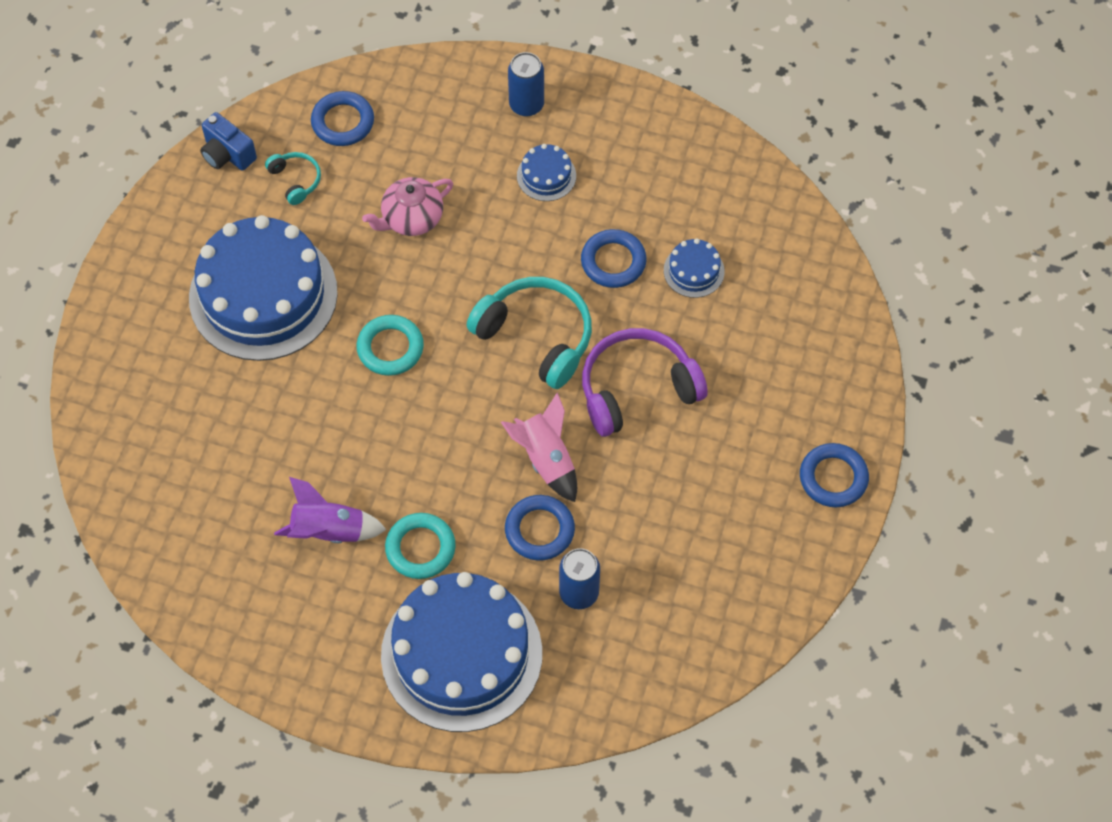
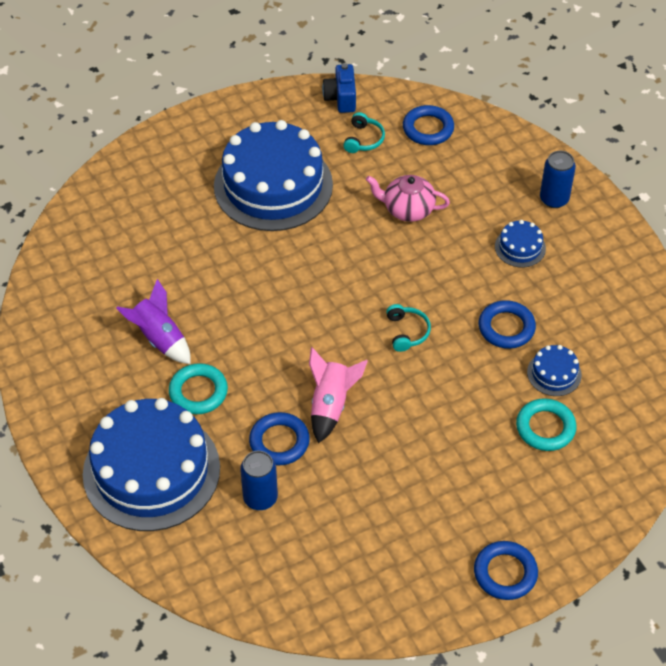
camera: 45 degrees right, 10 degrees down
turquoise ring [357,315,424,376] -> turquoise ring moved to [516,398,577,451]
turquoise headphones [467,277,592,389] -> turquoise headphones [386,304,431,352], size x0.49
purple headphones [582,328,708,437] -> none

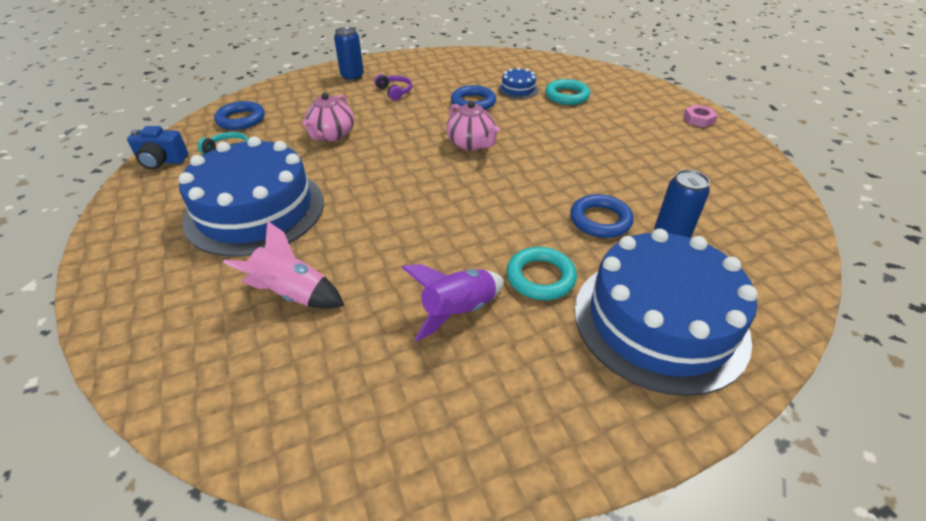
camera: 85 degrees left, 10 degrees down
pink rocket [309,347,368,443] -> pink rocket moved to [223,221,344,309]
turquoise headphones [386,304,431,352] -> pink teapot [446,101,500,151]
blue ring [474,541,538,600] -> pink nut [683,105,718,127]
blue cake [495,220,546,268] -> purple headphones [374,74,412,101]

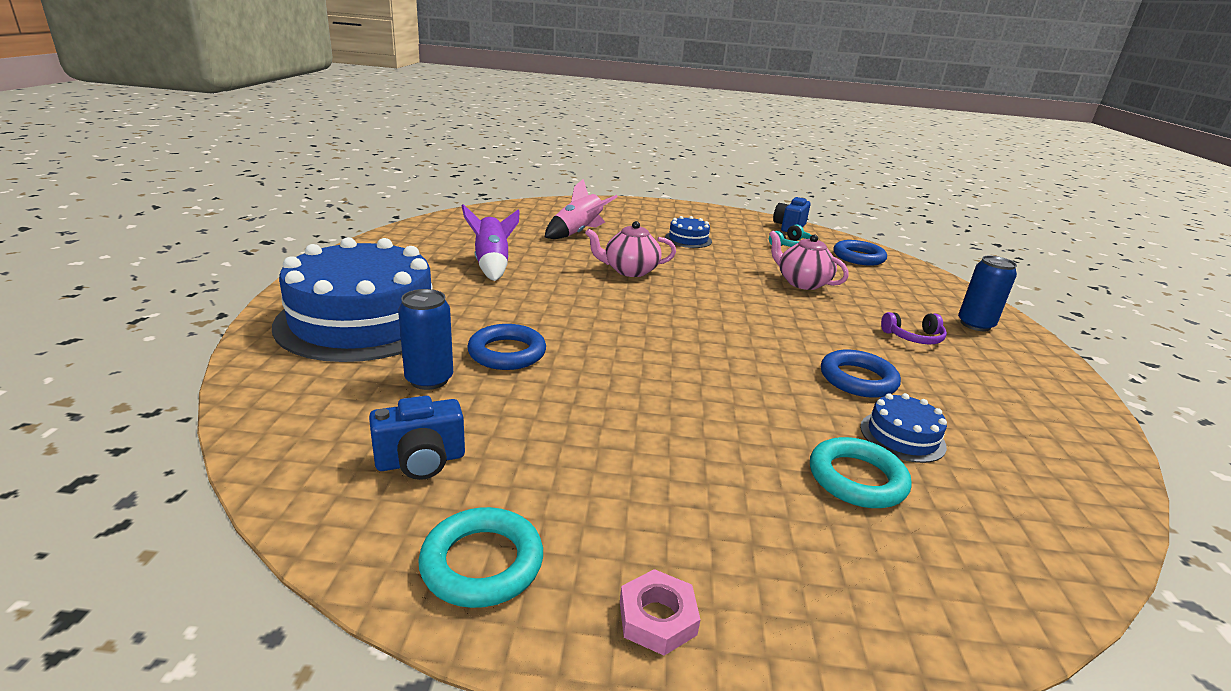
camera: 115 degrees right, 15 degrees down
blue cake [179,137,324,257] -> blue cake [665,216,712,248], size x0.41
pink teapot [446,101,500,151] -> pink teapot moved to [585,221,676,277]
turquoise ring [507,247,577,300] -> turquoise ring moved to [418,507,543,608]
none -> blue camera [369,396,465,480]

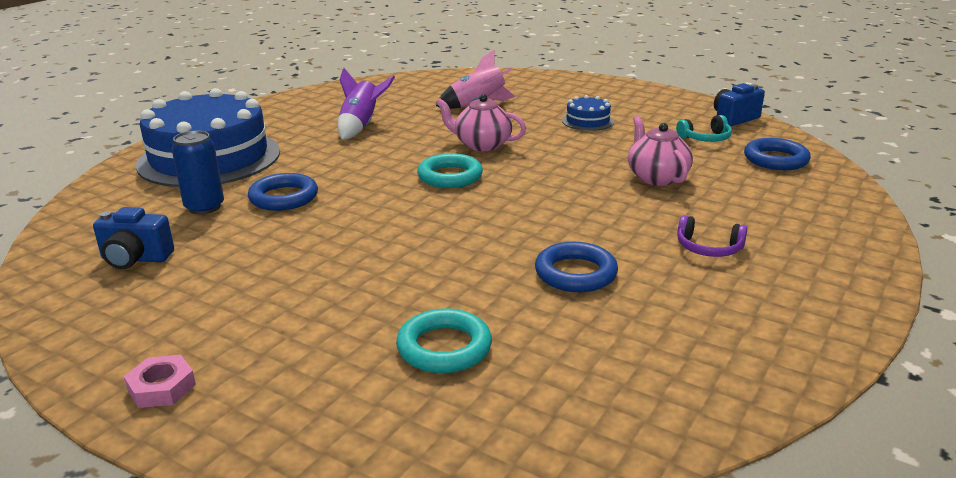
camera: 30 degrees right, 0 degrees up
turquoise ring [418,507,543,608] -> turquoise ring moved to [417,153,483,188]
blue cake [860,393,947,463] -> none
blue can [958,256,1017,331] -> none

